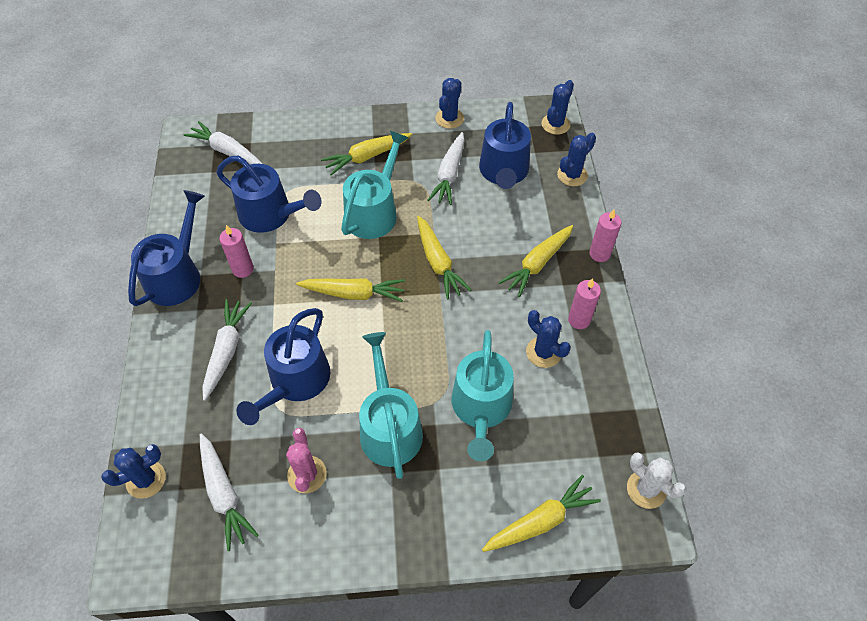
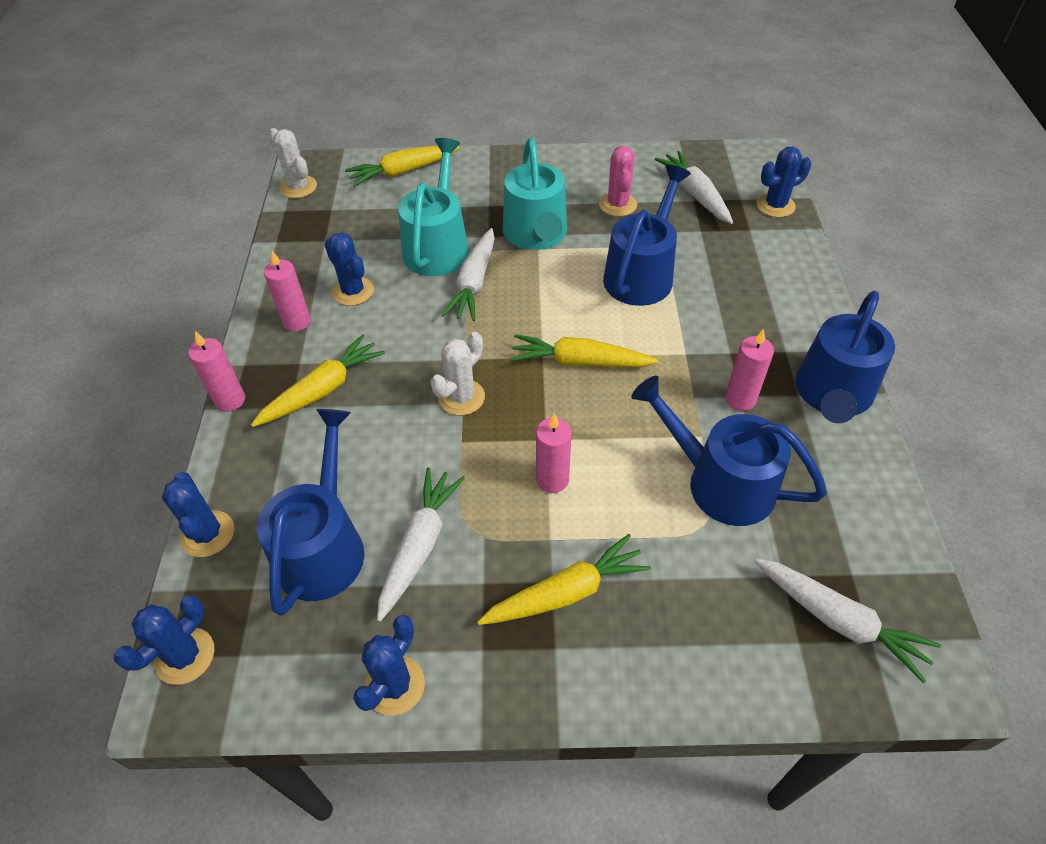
camera: 175 degrees left, 5 degrees down
white carrot [202,299,252,401] -> white carrot moved to [441,228,495,321]
turquoise watering can [341,131,409,239] -> pink candle [536,414,572,493]
yellow carrot [417,216,471,300] -> white cactus [430,332,485,415]
blue cactus [557,133,596,186] -> blue cactus turned 75 degrees counterclockwise [162,472,234,557]

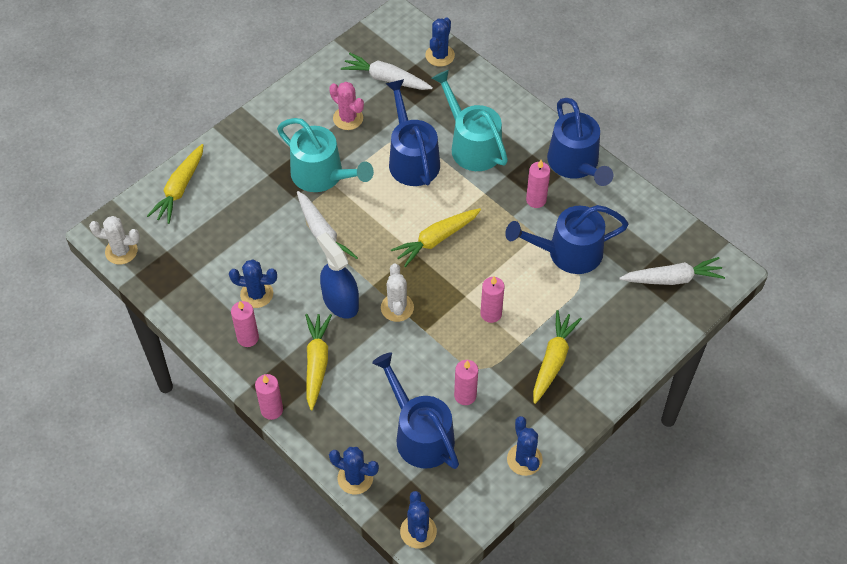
camera: 45 degrees left, 5 degrees up
white carrot [377,467,465,622] -> pink candle [454,360,478,405]
turquoise watering can [398,138,469,276] -> turquoise watering can moved to [432,70,508,171]
none -> blue spray bottle [317,232,359,319]

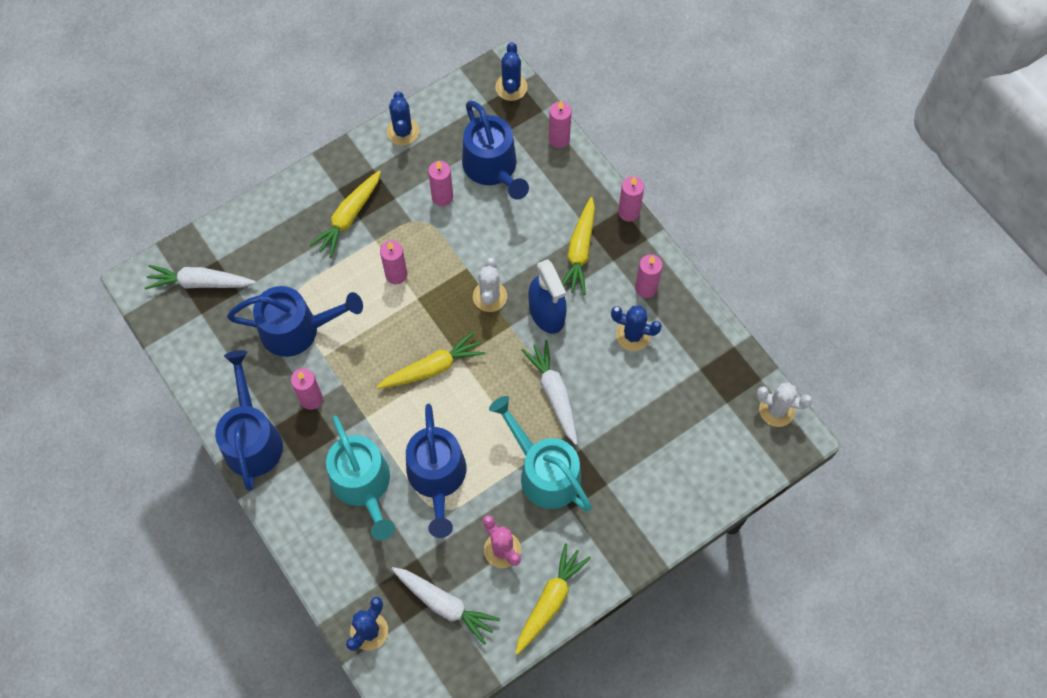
camera: 170 degrees left, 10 degrees up
yellow carrot [147,144,204,224] -> yellow carrot moved to [515,543,591,655]
blue cactus [329,447,379,494] -> pink candle [549,101,572,148]

